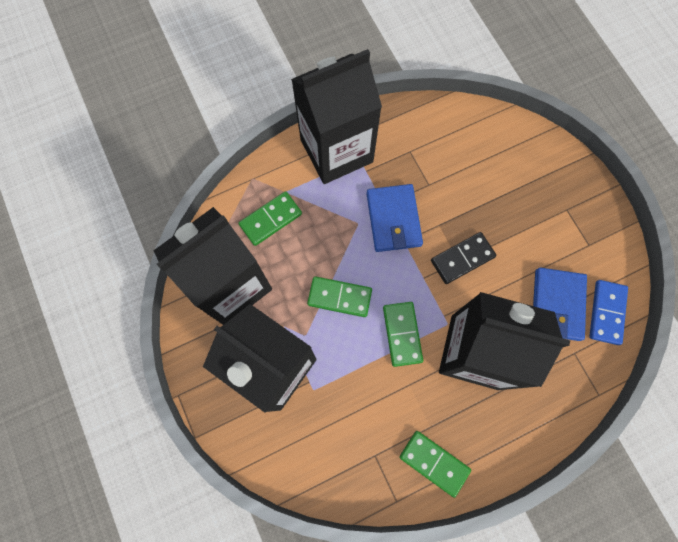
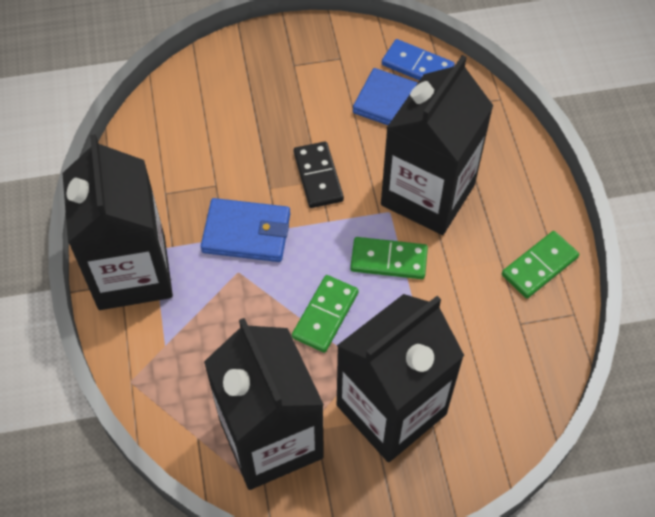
camera: 75 degrees left, 15 degrees down
green domino [239,191,302,246] -> none

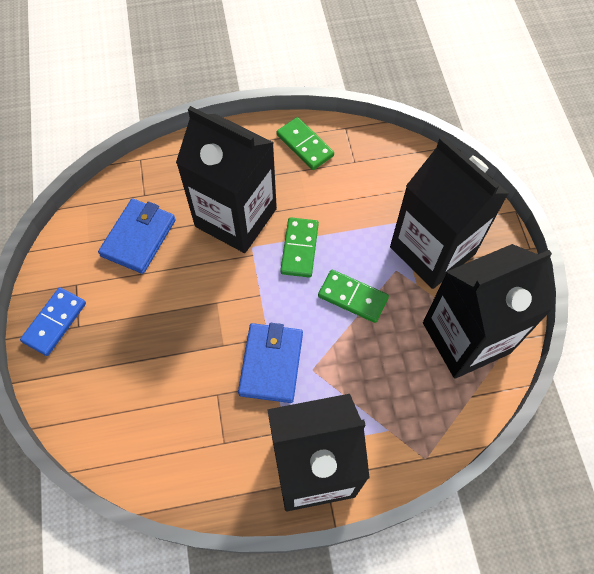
camera: 90 degrees left, 5 degrees up
black domino [294,141,344,208] -> none
blue domino [382,39,455,81] -> blue domino moved to [20,287,86,356]

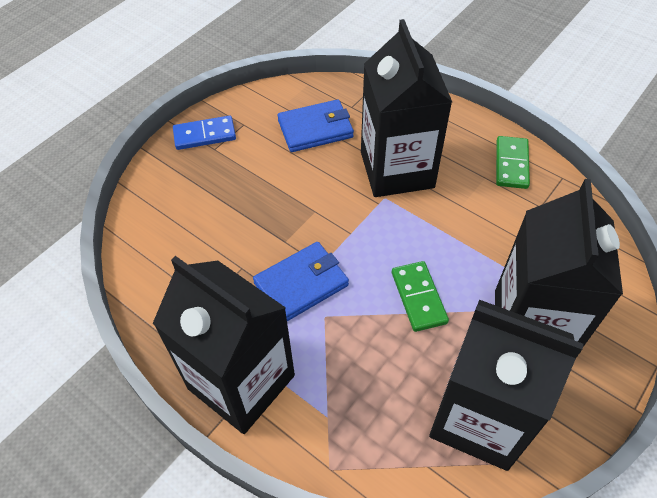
camera: 50 degrees right, 10 degrees down
green domino [280,217,319,278] -> none

